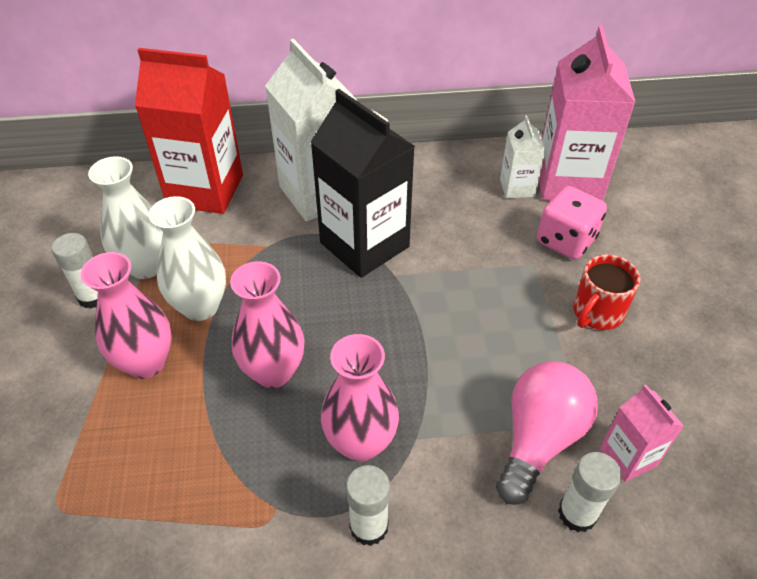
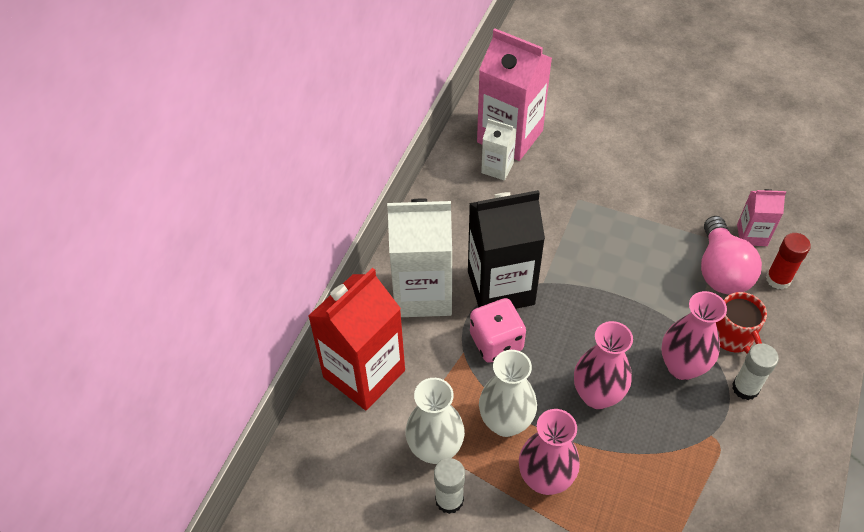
camera: 60 degrees left, 5 degrees up
pink light bulb [496,361,598,505] -> pink light bulb turned 150 degrees counterclockwise [701,216,762,295]
pink dice [537,186,607,260] -> pink dice moved to [470,298,526,363]
white glue stick [558,452,622,532] -> red glue stick [766,233,811,290]
red mug [573,254,640,330] -> red mug moved to [716,292,767,354]

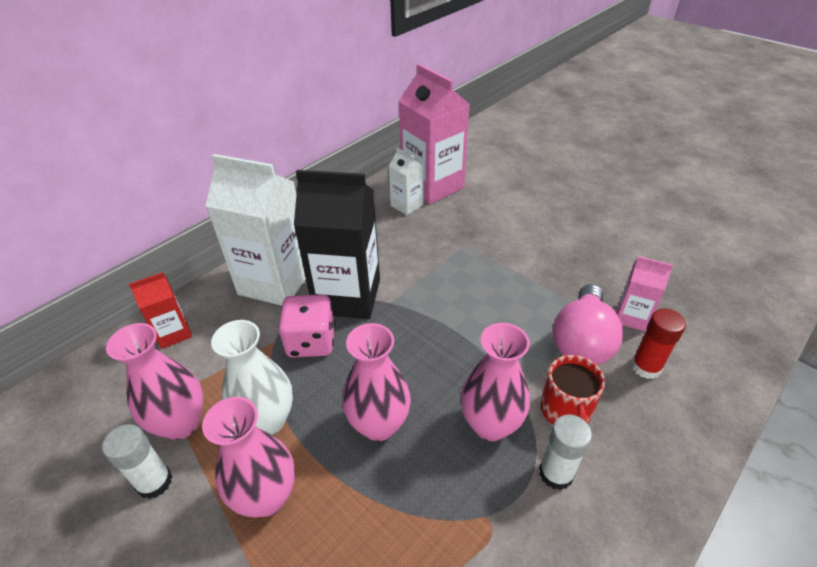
camera: 20 degrees right, 10 degrees down
red carton [308,268,405,411] -> red carton [129,272,192,349], size x0.50
white vase [405,378,465,464] -> pink vase [106,323,204,440]

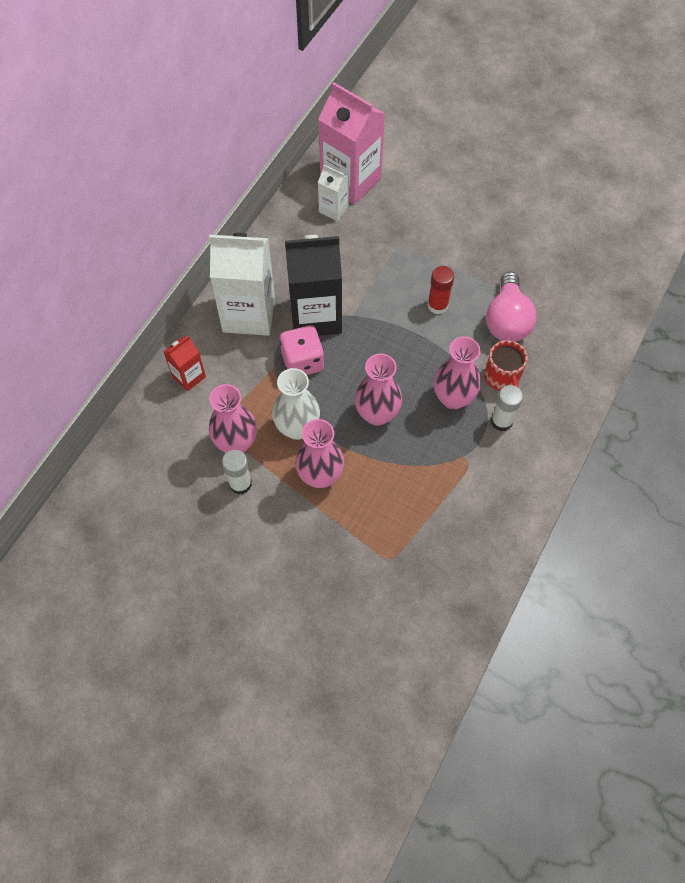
camera: 15 degrees left, 20 degrees up
pink carton [617,256,673,332] -> none
red glue stick [631,309,686,379] -> red glue stick moved to [427,266,454,315]

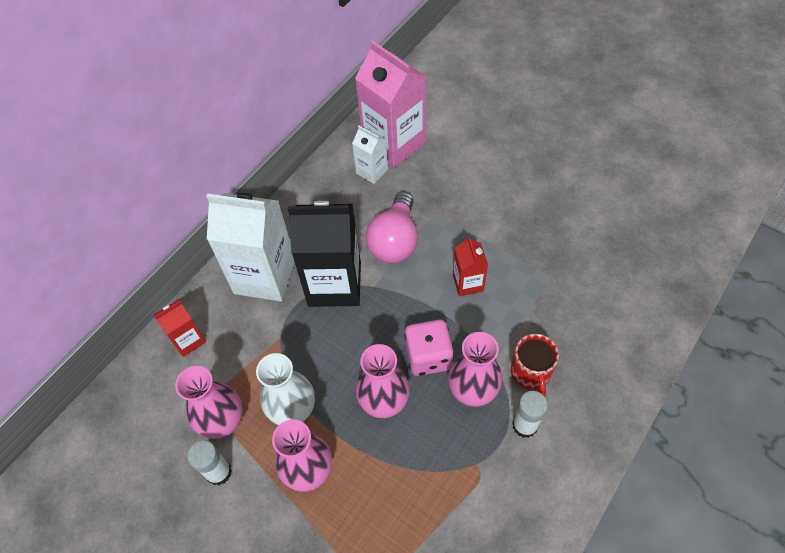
camera: 10 degrees right, 5 degrees down
pink dice [279,325,324,375] -> pink dice moved to [404,319,454,376]
red glue stick [427,266,454,315] -> red carton [453,236,488,296]
pink light bulb [486,272,537,342] -> pink light bulb moved to [366,192,418,263]

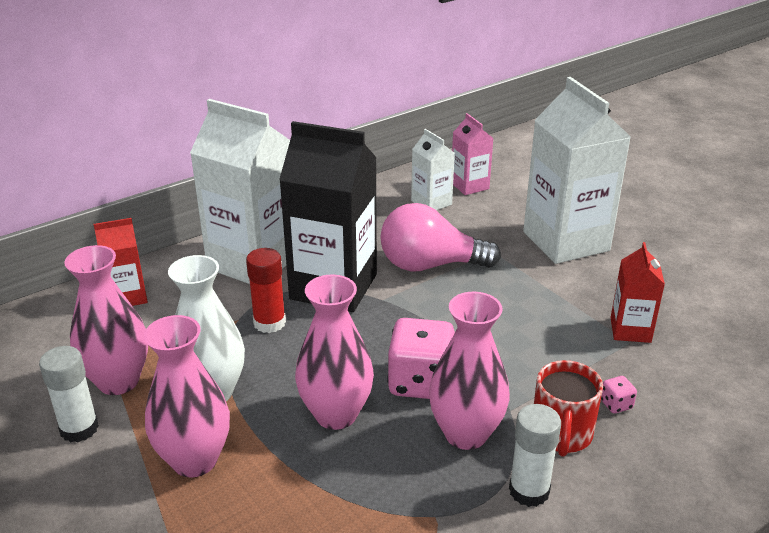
camera: 15 degrees right, 25 degrees down
pink carton [355,40,427,168] -> pink carton [452,113,494,195], size x0.50
pink light bulb [366,192,418,263] -> pink light bulb turned 60 degrees clockwise [380,203,501,271]
red carton [453,236,488,296] -> red carton moved to [611,242,665,343]
none -> red glue stick [246,248,286,333]
none -> white carton [523,77,631,264]
none -> pink dice [601,376,637,413]

